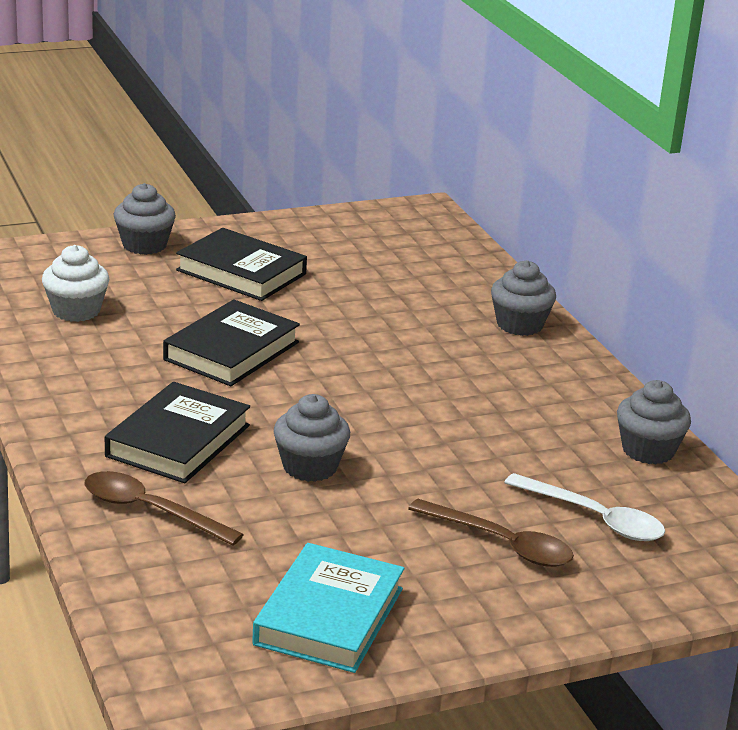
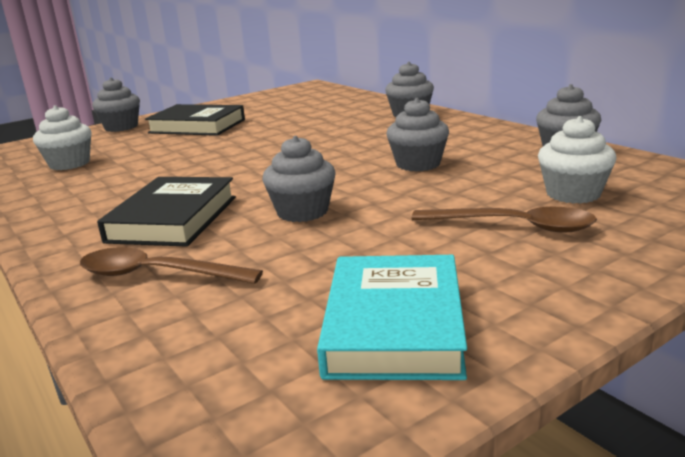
camera: 10 degrees left, 5 degrees down
black book [163,299,300,386] -> none
white spoon [504,473,665,541] -> white cupcake [538,116,616,204]
none -> grey cupcake [386,98,449,172]

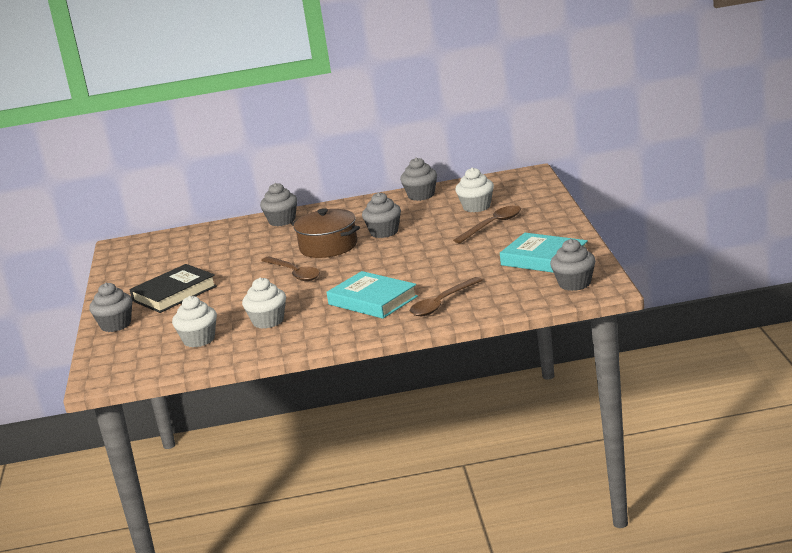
camera: 60 degrees left, 0 degrees up
black book [97,177,236,247] -> turquoise book [327,271,418,319]
grey cupcake [262,136,336,222] -> grey cupcake moved to [550,239,596,291]
none -> white cupcake [242,278,286,329]
none -> brown spoon [261,257,320,281]
none -> brown pot [291,208,360,258]

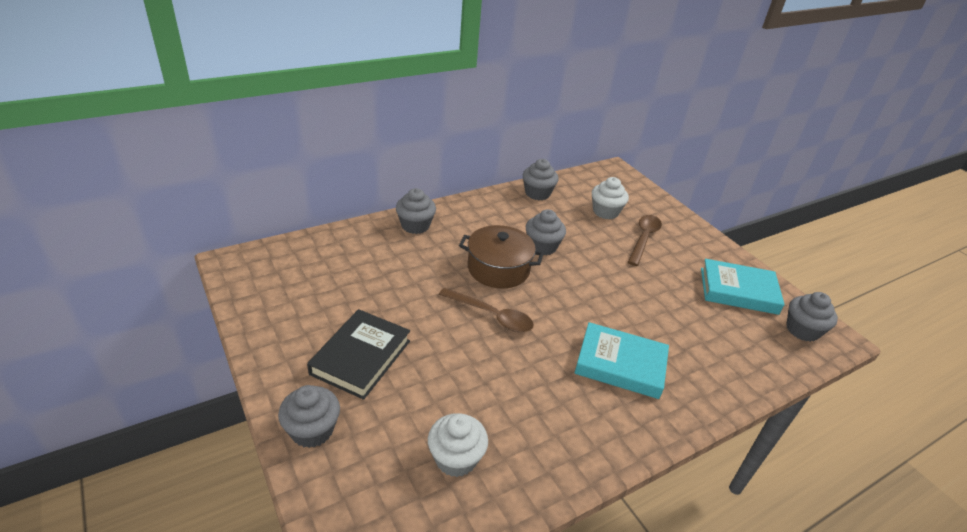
camera: 30 degrees left, 15 degrees up
white cupcake [242,278,286,329] -> none
brown spoon [410,277,483,316] -> none

